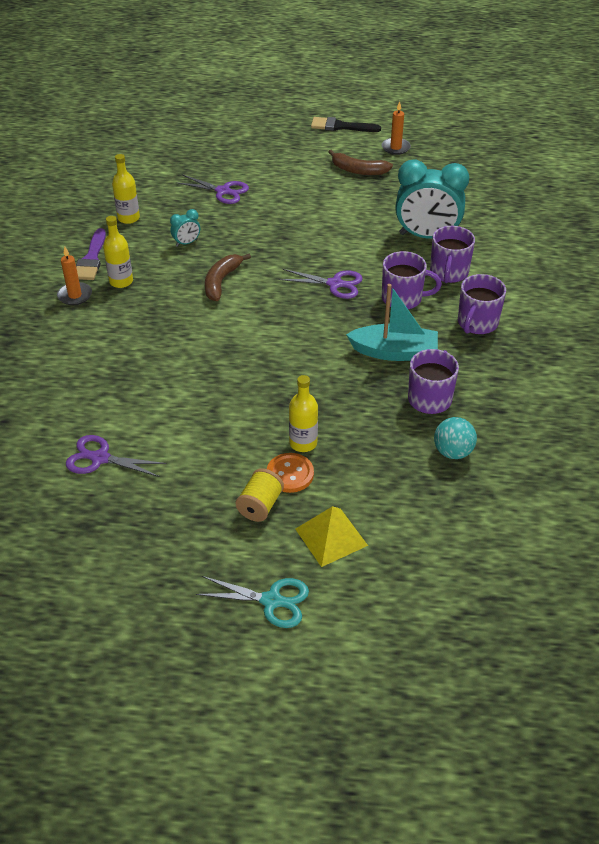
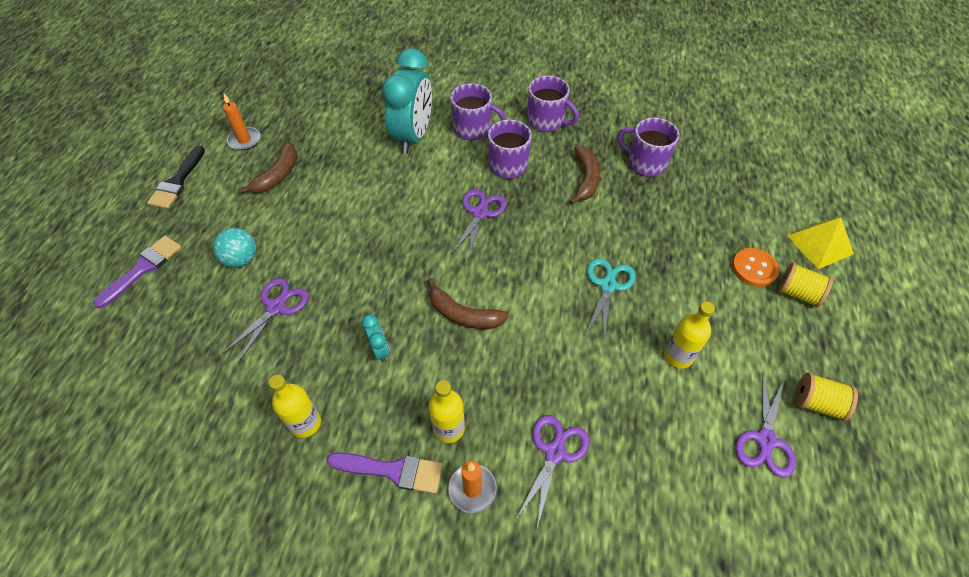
camera: 85 degrees left, 10 degrees up
turquoise scissors [196,576,309,628] -> turquoise scissors moved to [585,258,636,340]
yellow bottle [289,375,318,452] -> yellow bottle moved to [664,302,715,369]
turquoise boat [346,284,438,361] -> brown banana [569,146,601,205]
turquoise ball [434,417,477,459] -> turquoise ball moved to [213,228,256,268]
none -> purple brush [93,236,181,308]
none -> purple scissors [516,415,589,528]
none -> yellow spool [795,372,858,421]

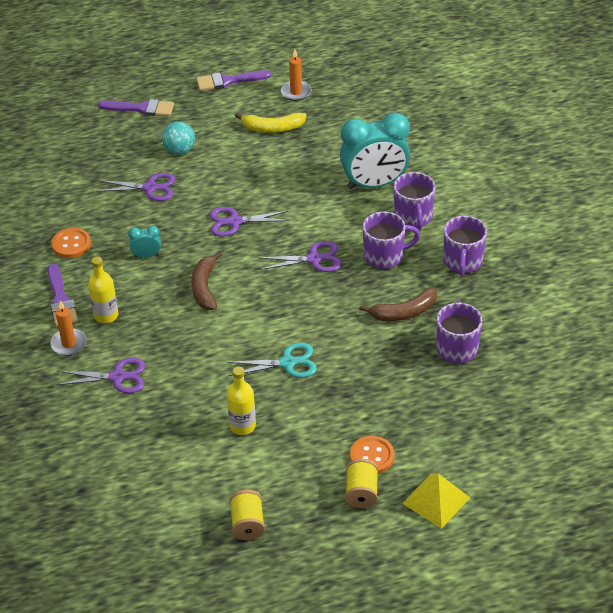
camera: 65 degrees right, 10 degrees down
black brush [147,146,205,209] -> purple brush [196,70,271,91]
brown banana [237,142,297,194] -> yellow banana [235,112,306,133]
yellow bottle [269,375,321,438] -> orange button [51,228,91,258]
turquoise clock [362,314,390,363] -> turquoise clock turned 135 degrees counterclockwise [128,226,161,258]
purple scissors [735,373,796,478] -> purple scissors moved to [209,207,291,237]

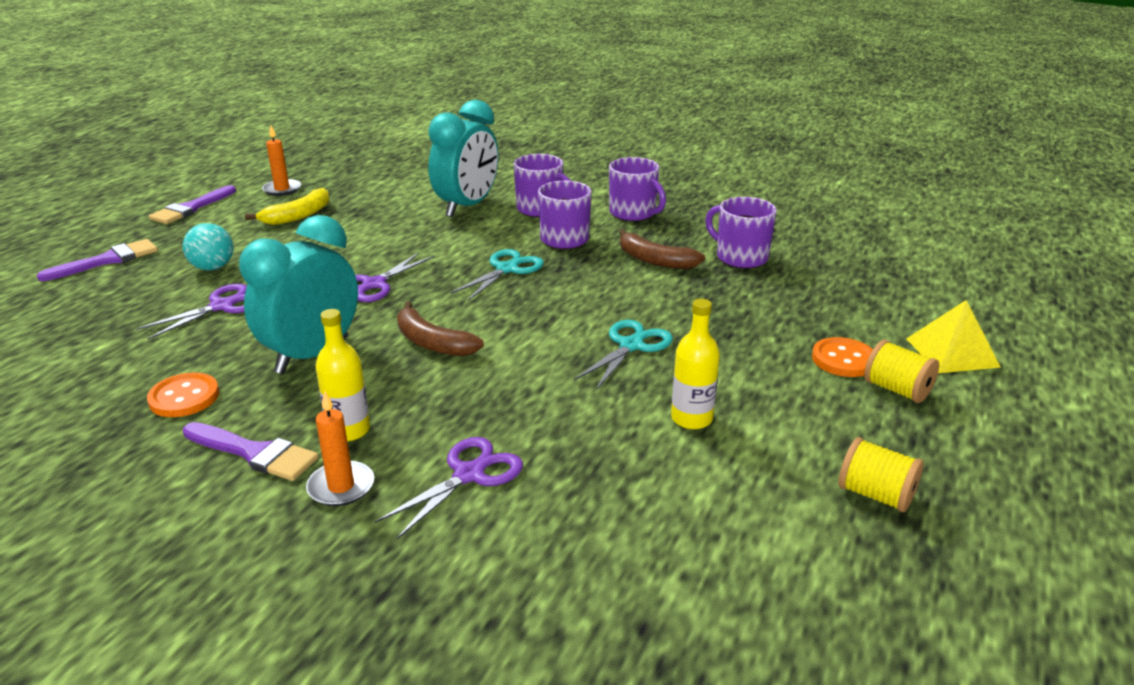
camera: 50 degrees left, 15 degrees down
turquoise clock [128,226,161,258] -> turquoise clock [239,215,358,374], size x2.31
purple scissors [257,241,342,272] -> turquoise scissors [450,249,544,301]
brown banana [359,287,437,321] -> brown banana turned 105 degrees clockwise [619,229,705,269]

